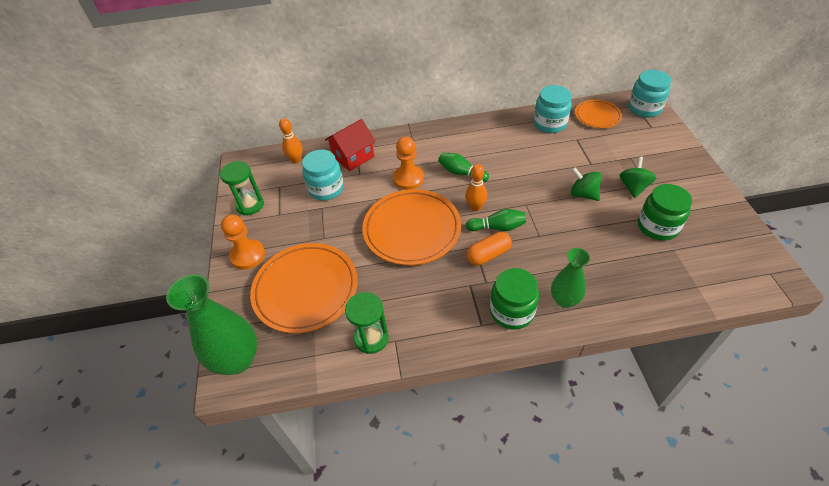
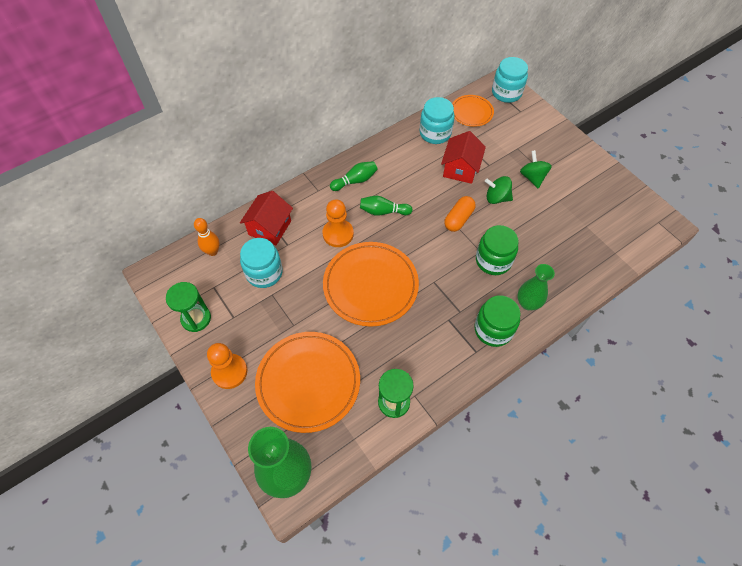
camera: 30 degrees left, 10 degrees up
orange bowling pin [465,164,487,211] -> none
green bowling pin [466,209,526,231] -> green bowling pin moved to [330,161,378,191]
orange capsule [466,232,512,266] -> orange capsule moved to [444,196,476,232]
green jar [638,184,692,241] -> green jar moved to [476,225,519,275]
none -> red house [441,131,486,184]

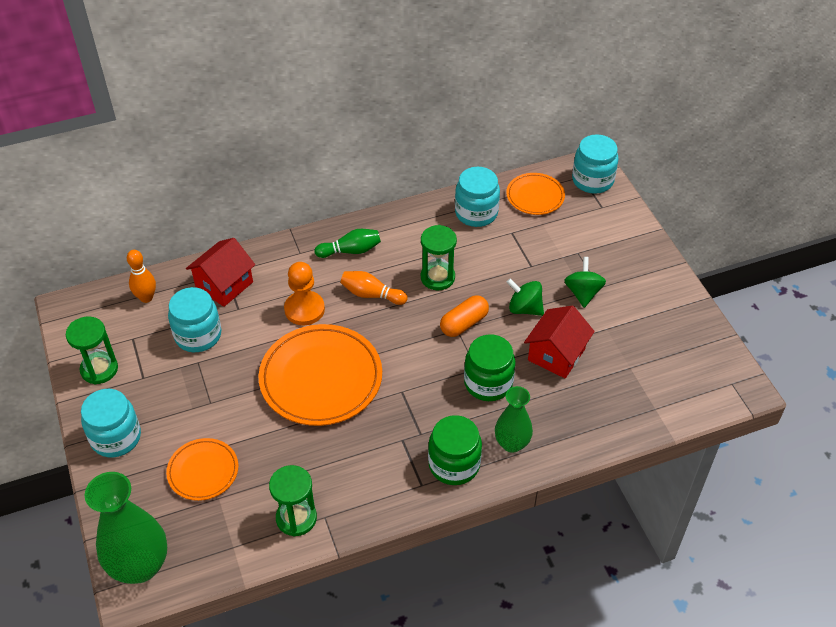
camera: 15 degrees right, 10 degrees down
orange pawn [207,343,247,389] -> turquoise jar [81,389,141,457]
orange plate [255,332,360,433] -> orange plate [166,438,238,501], size x0.54
green bowling pin [360,196,413,216] -> orange bowling pin [340,271,408,305]
red house [441,131,486,184] -> red house moved to [524,305,595,378]
none -> green hourglass [421,225,457,290]

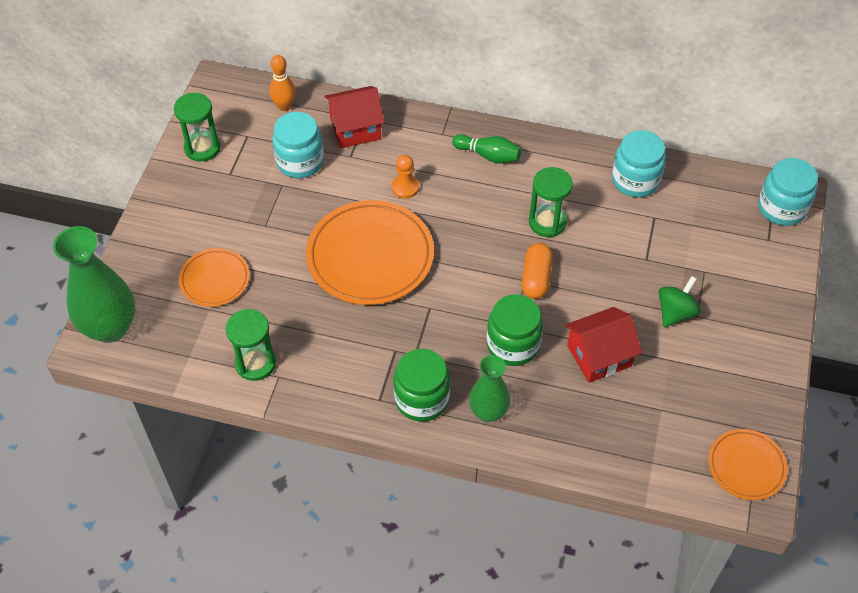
camera: 35 degrees right, 5 degrees up
turquoise jar [81,389,141,457] -> none
orange pawn [284,262,325,325] -> orange pawn [392,155,419,198], size x0.66
orange bowling pin [340,271,408,305] -> none
orange capsule [440,295,489,337] -> orange capsule turned 75 degrees counterclockwise [522,243,553,299]
orange plate [506,173,565,215] -> orange plate moved to [708,429,788,500]
green spinning top [507,279,544,316] -> none

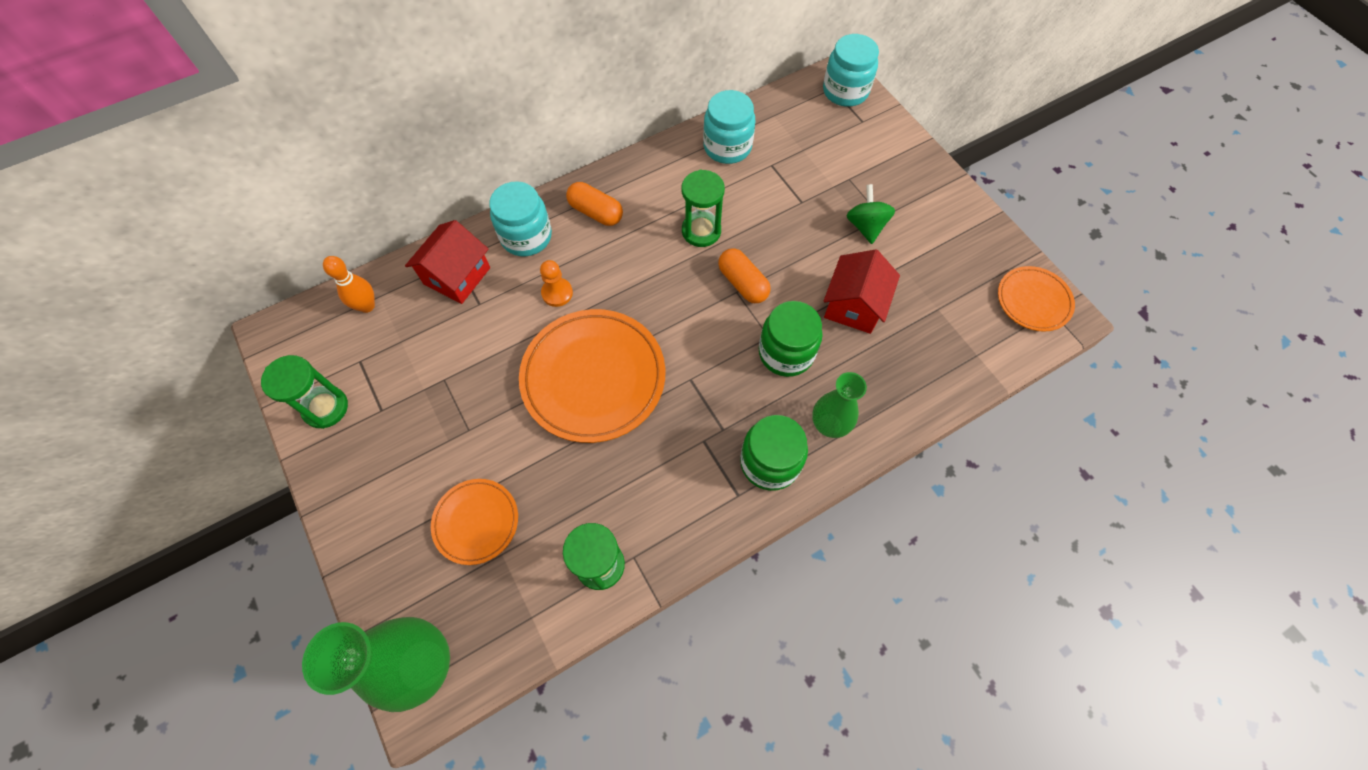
camera: 45 degrees left, 10 degrees up
turquoise jar [272,112,324,178] -> turquoise jar moved to [489,181,552,256]
green bowling pin [452,134,521,163] -> orange capsule [566,182,623,226]

